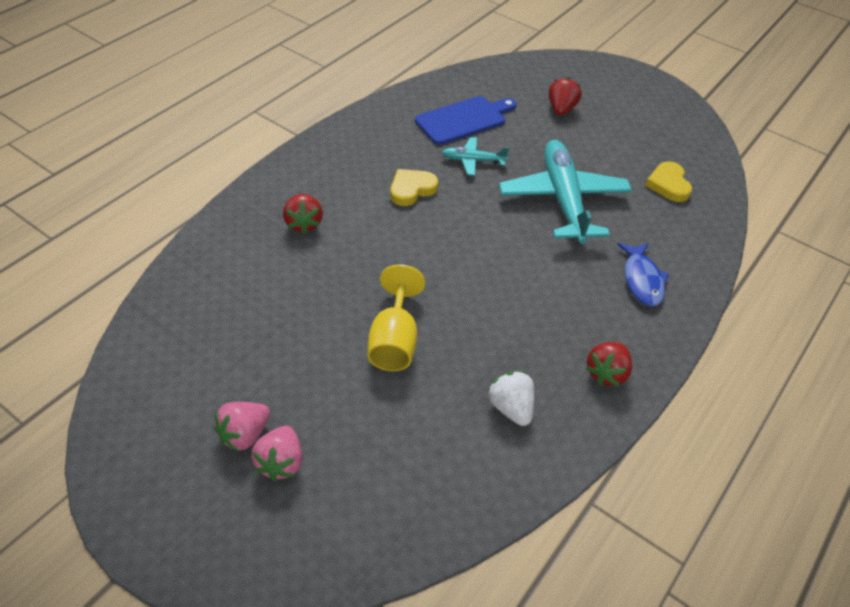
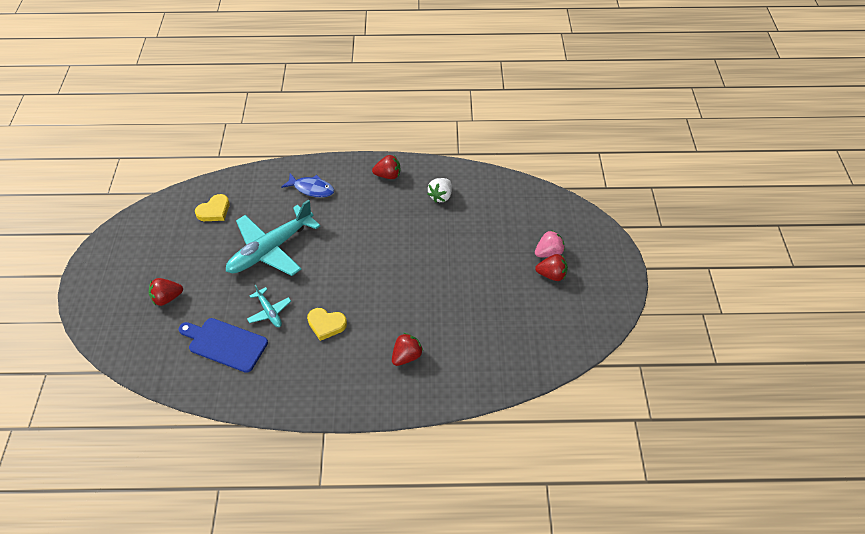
camera: 125 degrees left, 5 degrees up
pink strawberry [214,402,270,452] -> red strawberry [535,254,568,281]
yellow goblet [368,264,425,371] -> none
blue fish [617,243,669,307] -> blue fish turned 60 degrees clockwise [281,173,334,198]

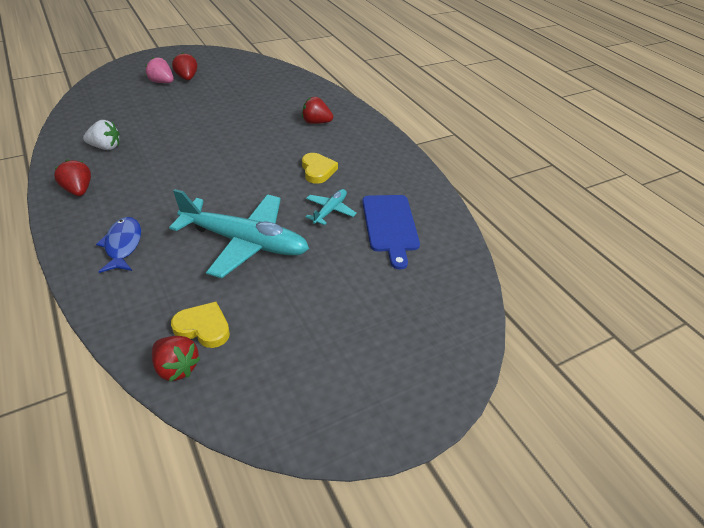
camera: 120 degrees left, 10 degrees down
red strawberry [149,278,183,306] -> red strawberry moved to [152,336,201,382]

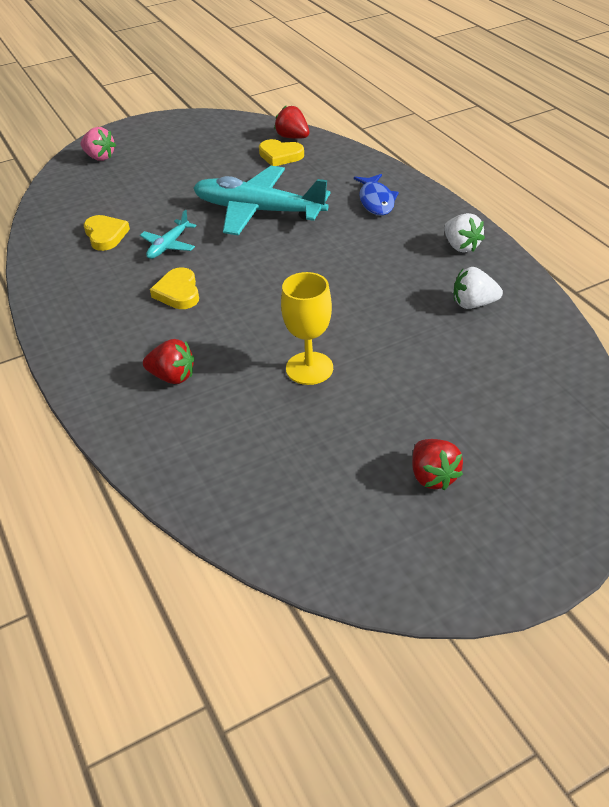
camera: 175 degrees left, 0 degrees up
red strawberry [54,159,91,196] -> white strawberry [444,213,485,253]
pink strawberry [145,57,174,83] -> pink strawberry moved to [80,127,116,161]
blue cutting board [362,195,420,270] -> yellow heart [84,215,130,251]
none -> yellow goblet [281,272,333,385]

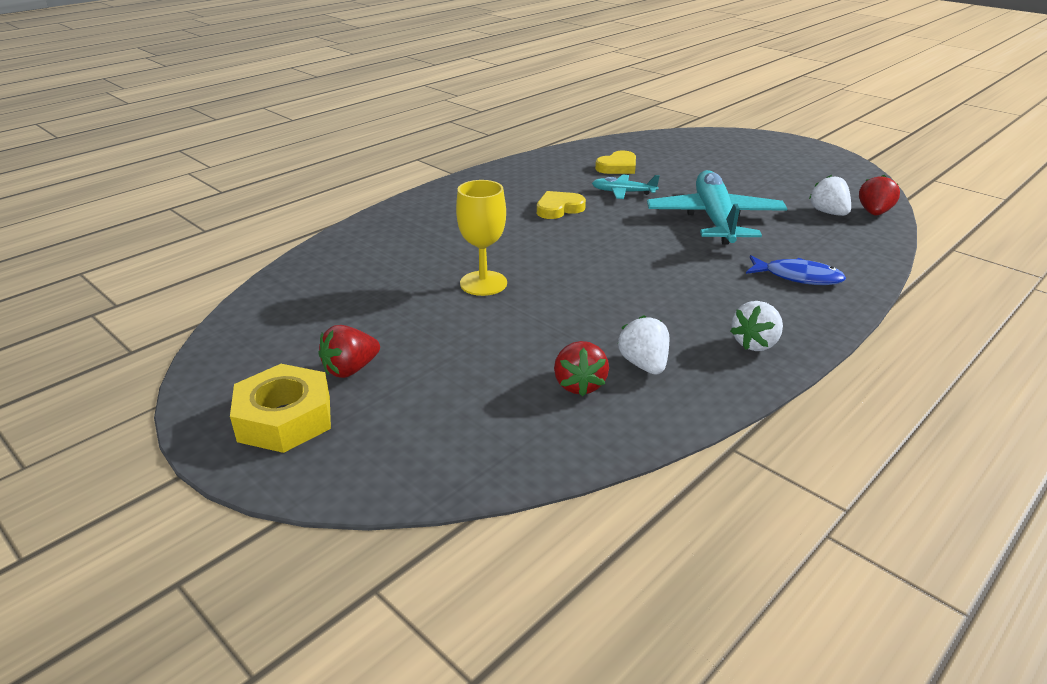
camera: 70 degrees right, 10 degrees down
pink strawberry [80,127,116,161] -> none
red strawberry [143,339,194,384] -> red strawberry moved to [554,341,609,397]
yellow heart [259,139,304,166] -> white strawberry [809,175,851,216]
blue fish [354,174,399,216] -> blue fish turned 135 degrees counterclockwise [746,255,846,285]
none -> yellow nut [230,364,331,453]

